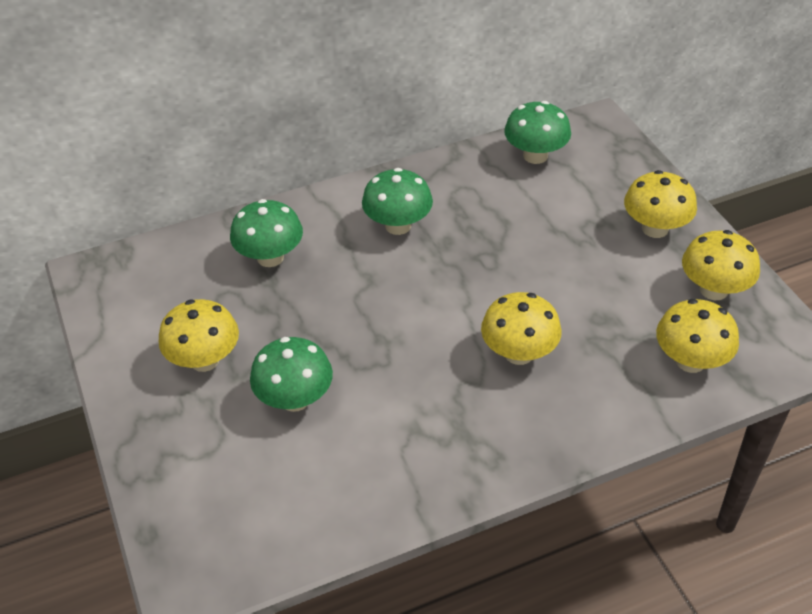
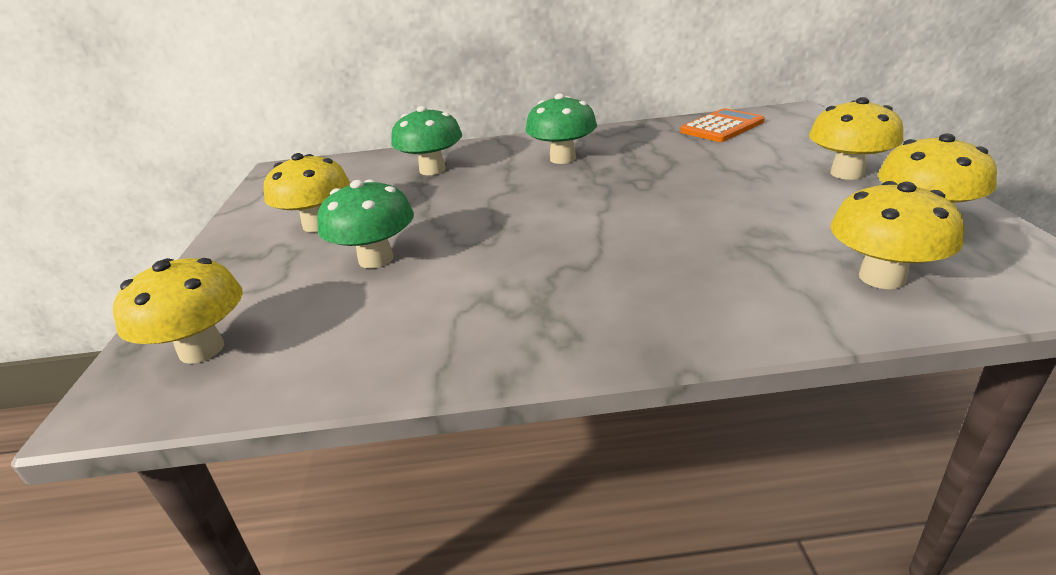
camera: 20 degrees right, 15 degrees down
yellow mushroom [481,292,562,365] -> yellow mushroom moved to [113,258,243,364]
green mushroom [504,101,571,164] -> orange calculator [680,108,765,142]

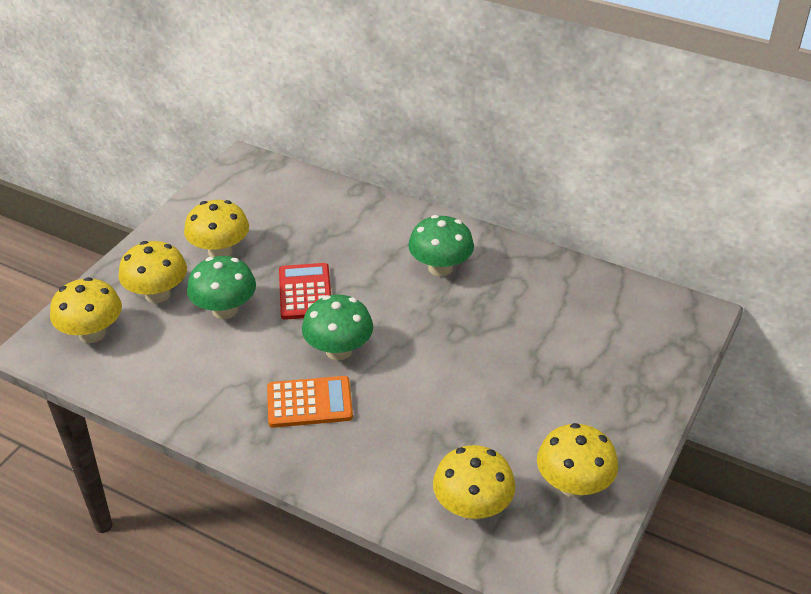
camera: 30 degrees right, 10 degrees up
green mushroom [391,106,462,175] -> green mushroom moved to [302,295,373,360]
orange calculator [680,108,765,142] -> orange calculator moved to [267,376,353,428]
yellow mushroom [809,97,903,180] -> yellow mushroom moved to [119,241,187,303]
none -> red calculator [279,263,331,320]

